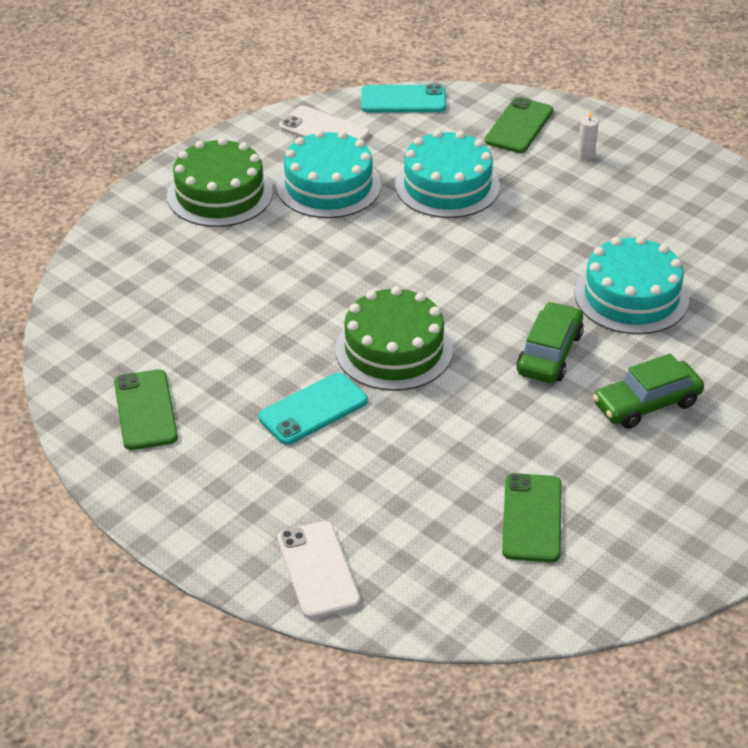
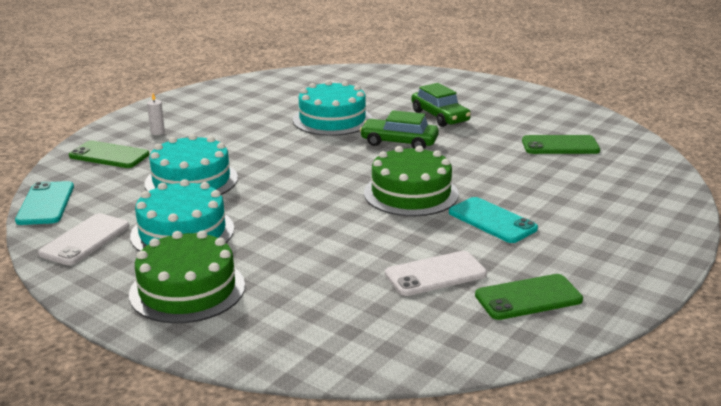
camera: 95 degrees left, 15 degrees down
white phone [277,521,361,619] -> white phone moved to [385,251,487,296]

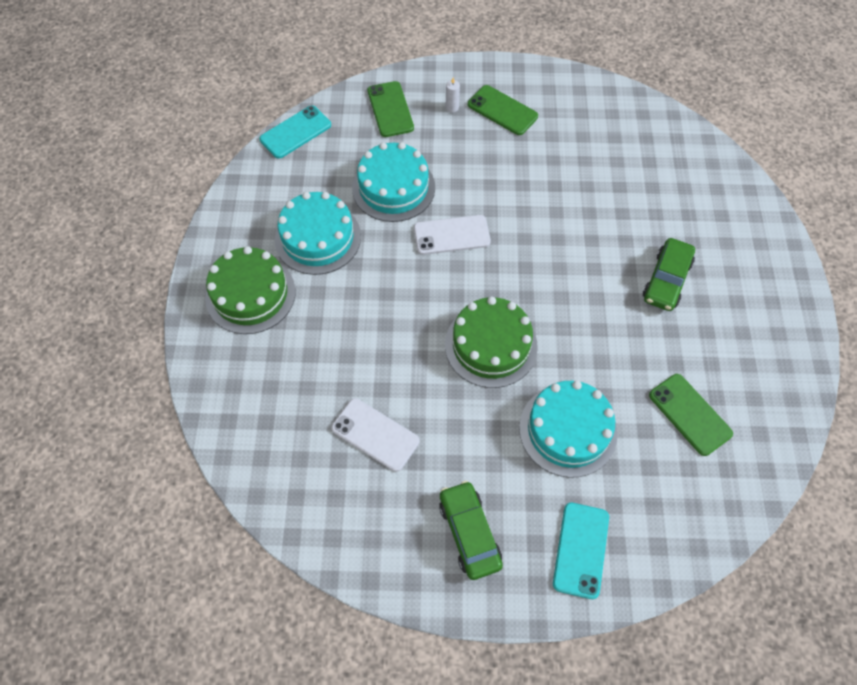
camera: 55 degrees right, 35 degrees up
white phone [38,213,129,265] -> white phone moved to [414,215,491,255]
turquoise cake [293,80,372,136] -> turquoise cake moved to [519,381,618,478]
green car [360,110,439,149] -> green car moved to [439,481,503,580]
turquoise phone [449,197,538,243] -> turquoise phone moved to [553,503,609,599]
green phone [475,274,583,320] -> green phone moved to [468,85,538,135]

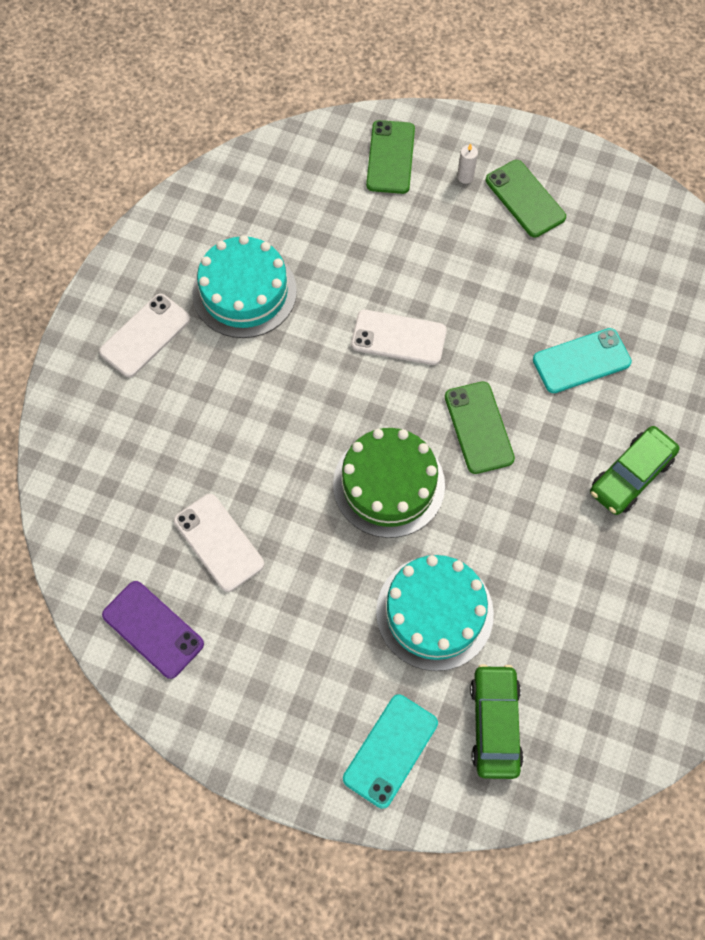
camera: 20 degrees right, 5 degrees up
green cake [205,246,296,334] -> white phone [99,294,190,377]
turquoise phone [259,106,331,159] -> turquoise phone moved to [533,328,632,393]
turquoise cake [352,142,435,222] -> none
green car [439,481,503,580] -> green car moved to [470,664,524,779]
green phone [649,374,733,456] -> green phone moved to [445,381,515,474]
none -> purple phone [102,581,204,679]

